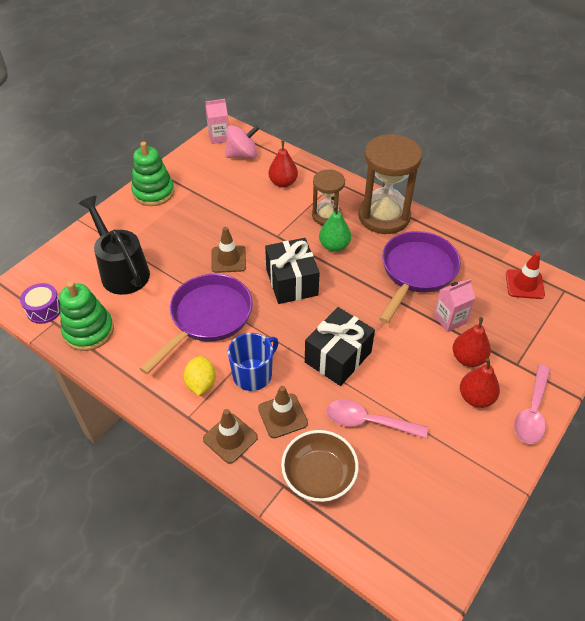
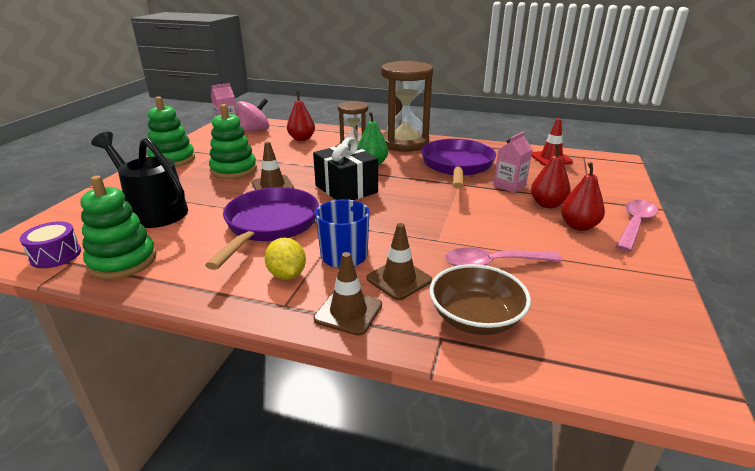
camera: 20 degrees left, 20 degrees down
black gift [305,307,375,386] -> none
pink spoon [514,364,551,444] -> pink spoon turned 150 degrees counterclockwise [616,200,658,252]
none -> green stacking toy [209,104,257,179]

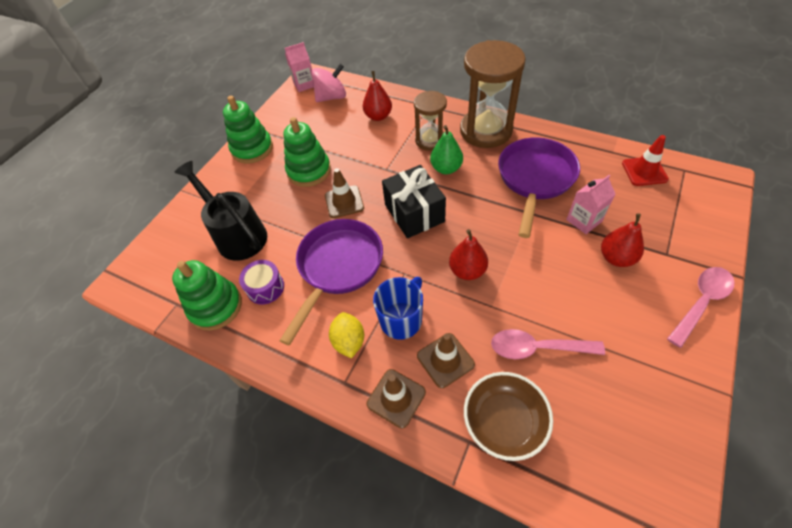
camera: 15 degrees right, 25 degrees up
purple drum [20,221,81,268] -> purple drum moved to [239,260,284,305]
red pear [561,162,605,231] -> red pear moved to [449,229,488,280]

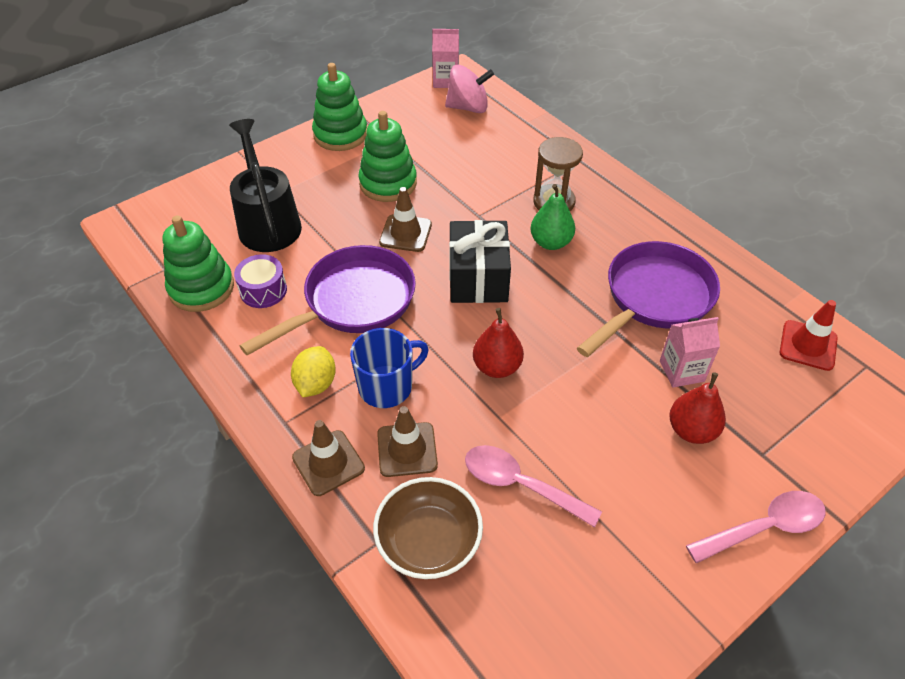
camera: 20 degrees right, 5 degrees down
red pear [363,71,392,121] -> none
brown hourglass [460,40,526,148] -> none

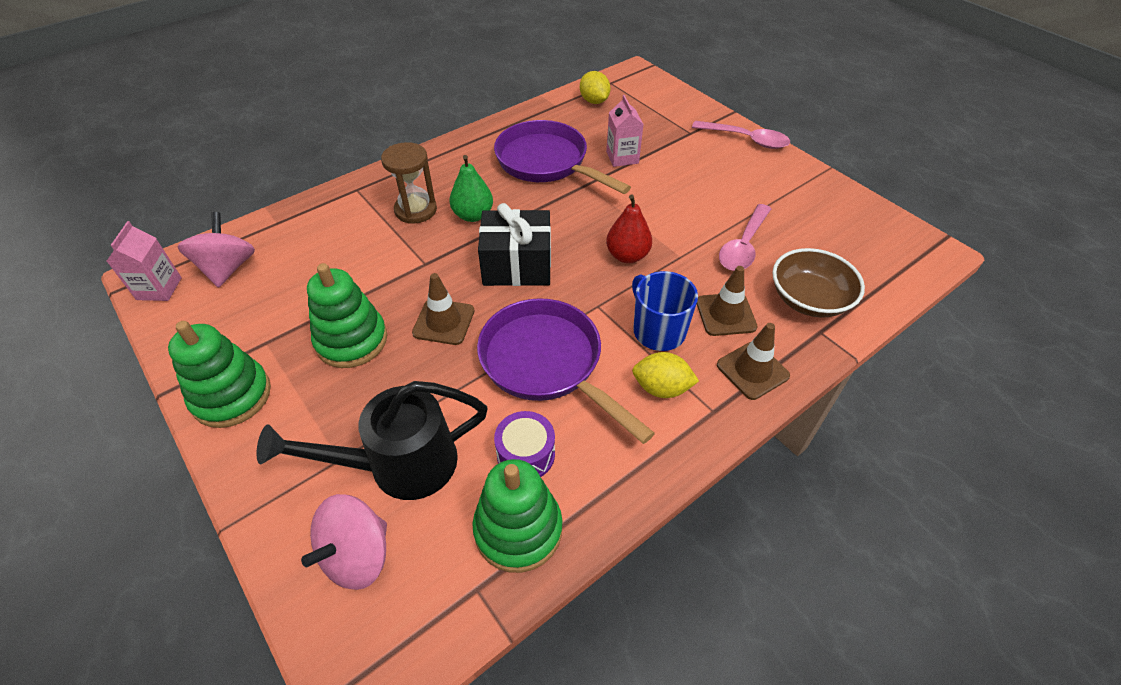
camera: 90 degrees left, 0 degrees up
red pear [669,372,726,444] -> none
pink spoon [686,491,826,564] -> pink spoon turned 135 degrees clockwise [692,121,790,149]
red traffic cone [780,300,838,371] -> yellow lemon [580,71,611,104]
none -> pink spinning top [301,494,387,590]

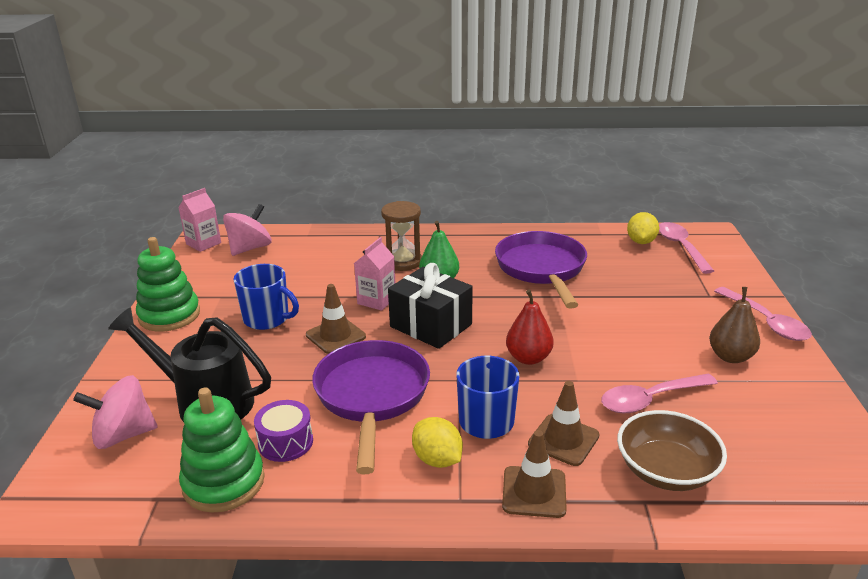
camera: 40 degrees right, 20 degrees down
green stacking toy [307,263,387,368] -> blue mug [233,264,299,330]
pink carton [606,95,644,167] -> pink carton moved to [354,237,395,311]
none -> pink spoon [659,222,714,274]
none -> brown pear [709,287,760,363]

